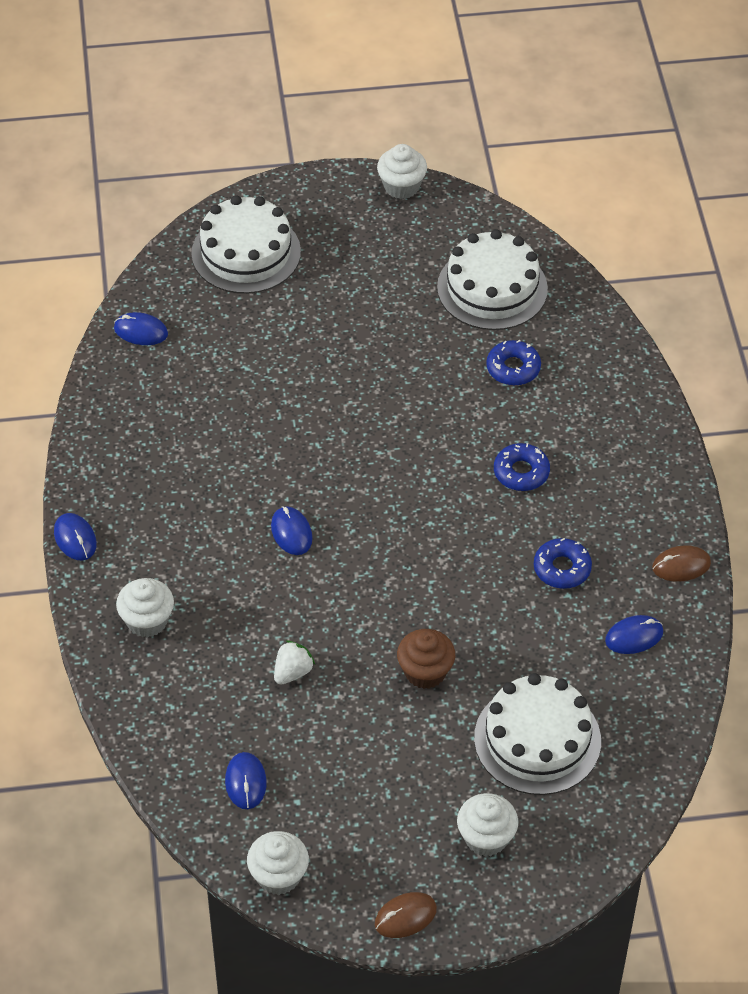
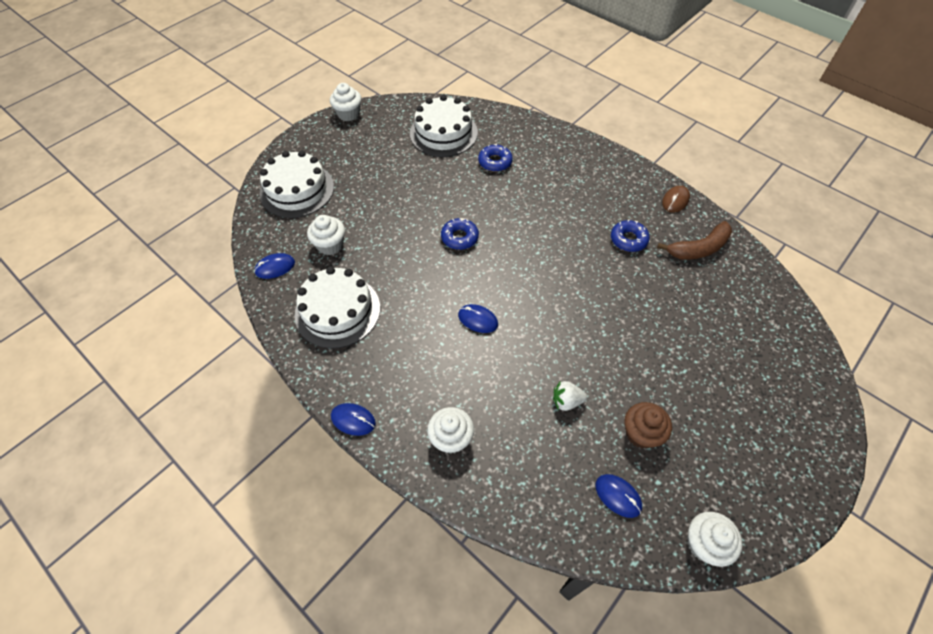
camera: 40 degrees left, 5 degrees up
white strawberry [274,640,315,685] -> white strawberry turned 90 degrees counterclockwise [553,381,587,411]
brown mouse [375,892,437,938] -> none
brown cupcake [397,629,455,689] -> brown cupcake moved to [625,402,672,449]
white cupcake [457,793,518,857] -> white cupcake moved to [307,215,345,255]
white cake [474,673,601,795] -> white cake moved to [294,267,380,349]
blue donut [494,443,550,491] -> blue donut moved to [441,218,479,250]
blue mouse [605,615,663,654] -> brown banana [657,221,732,260]

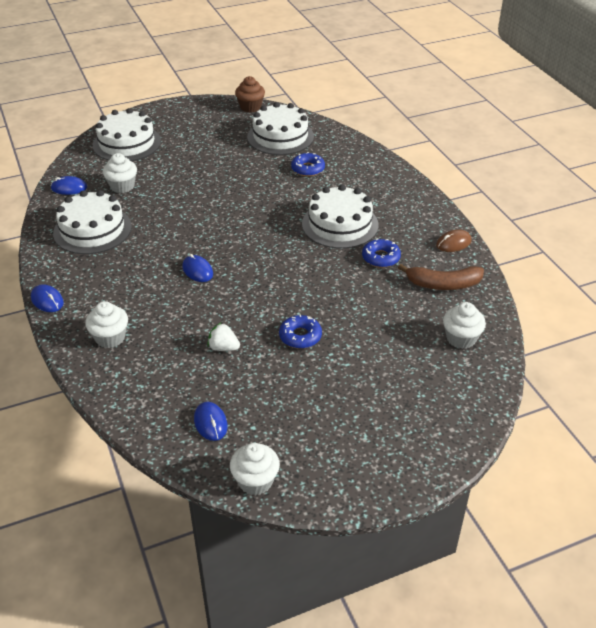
camera: 25 degrees right, 15 degrees down
white cupcake [330,83,361,121] -> white cupcake moved to [443,302,486,349]
blue donut [441,218,479,250] -> blue donut moved to [279,314,322,349]
brown cupcake [625,402,672,449] -> brown cupcake moved to [235,76,265,113]
none -> white cake [302,185,379,249]

